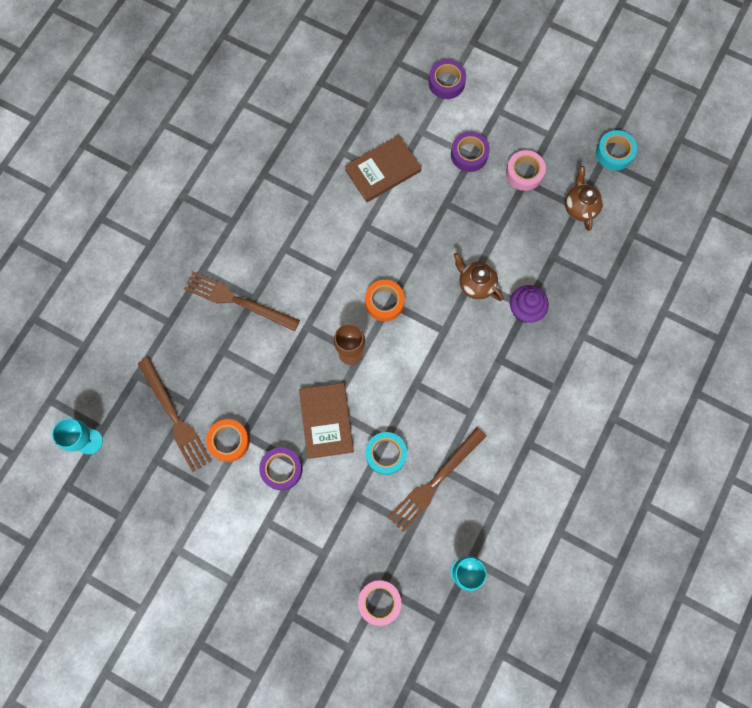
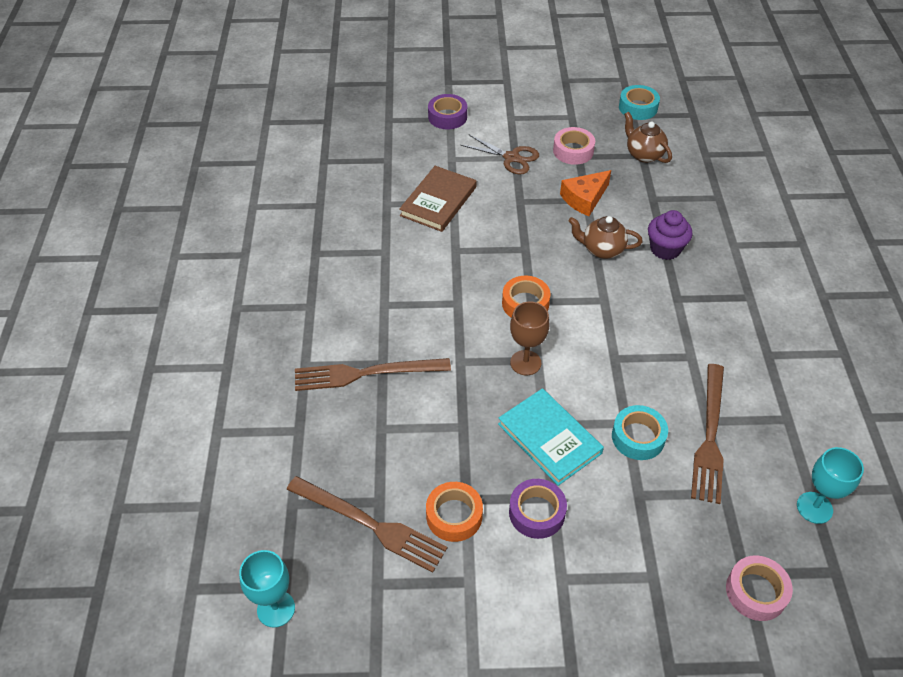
camera: 30 degrees left, 25 degrees down
brown book [299,383,354,459] -> turquoise book [498,388,604,486]
purple tape [451,132,490,172] -> brown scissors [460,135,539,174]
none -> orange cheese [560,170,611,216]

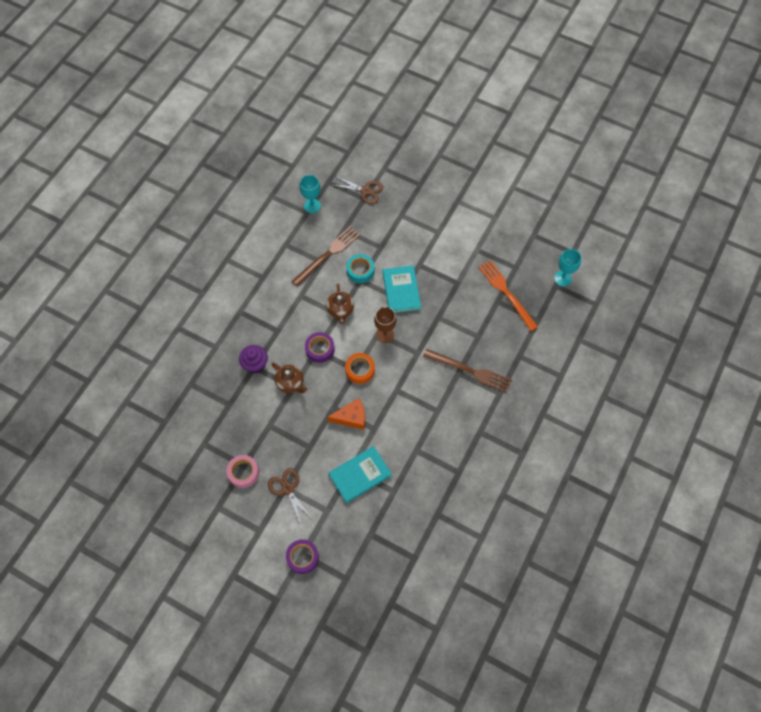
camera: 150 degrees left, 15 degrees up
brown fork [287,476,447,573] -> orange fork [479,260,538,331]
brown book [399,166,477,232] -> turquoise book [329,446,392,503]
orange tape [426,482,483,542] -> none
purple tape [509,479,567,539] -> purple tape moved to [305,332,335,363]
orange cheese [560,170,611,216] -> orange cheese moved to [327,398,365,430]
turquoise tape [619,85,660,120] -> none
brown teapot [624,112,672,163] -> brown teapot moved to [326,284,354,324]
pink tape [726,556,793,621] -> brown scissors [332,176,383,204]

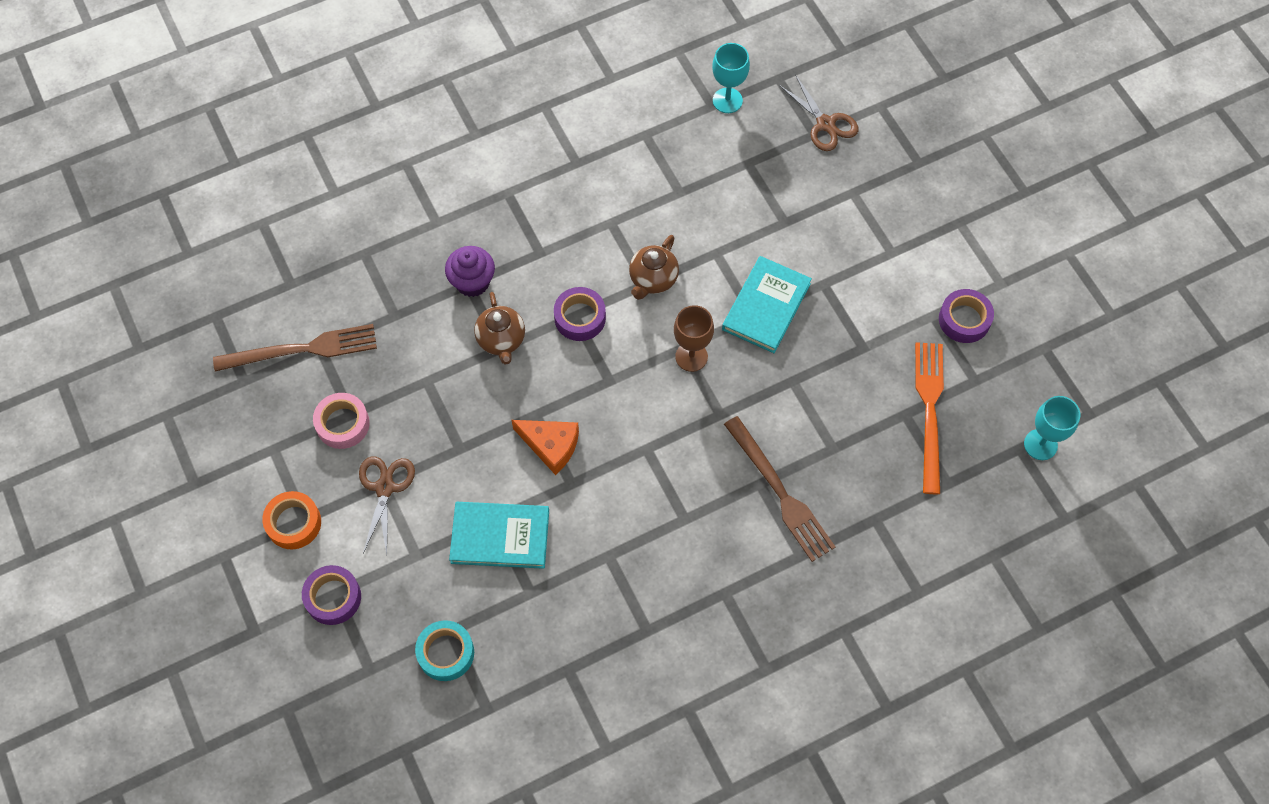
camera: 35 degrees right, 0 degrees up
brown fork [292,227,360,286] -> brown fork moved to [213,324,377,372]
orange tape [345,353,375,384] -> orange tape moved to [262,491,321,550]
turquoise tape [346,254,374,283] -> turquoise tape moved to [415,620,474,681]
none -> purple tape [939,289,994,343]

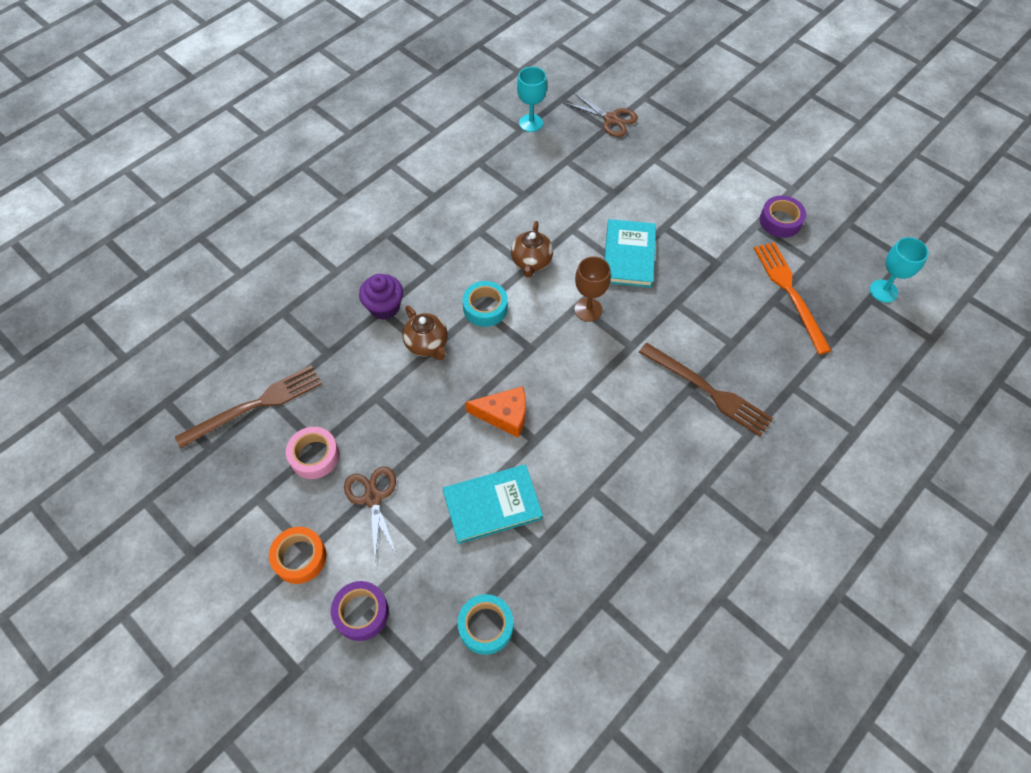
camera: 20 degrees left, 5 degrees down
purple tape [554,287,606,341] -> turquoise tape [462,281,508,327]

